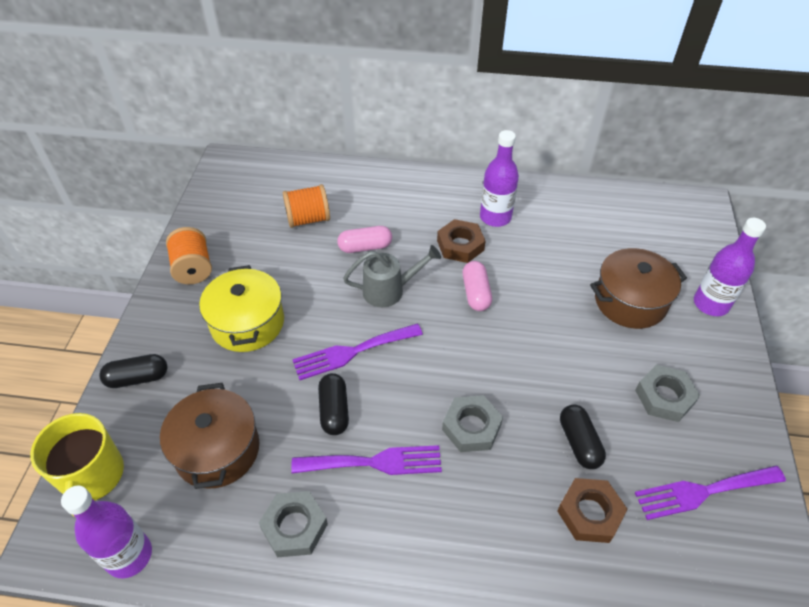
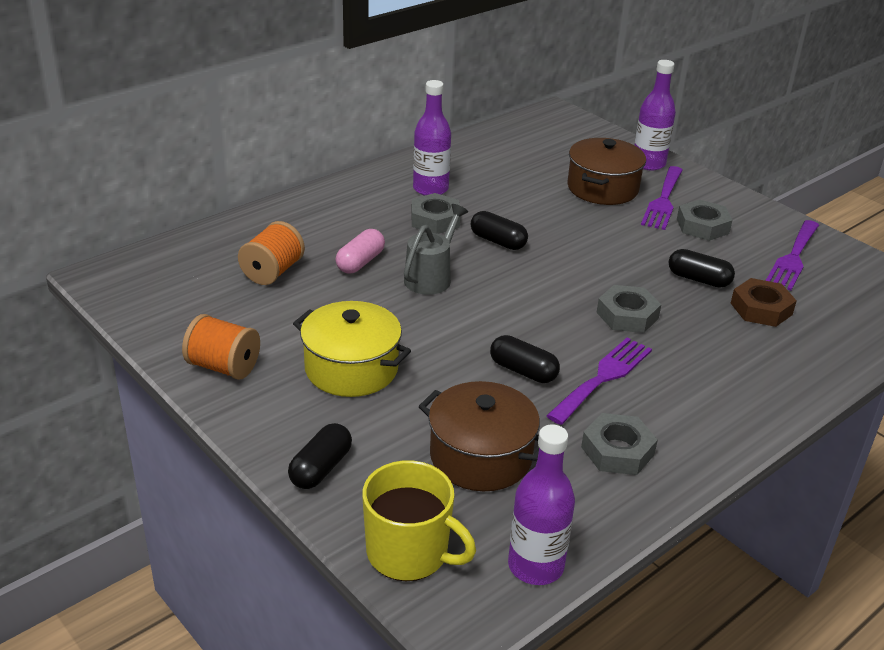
camera: 50 degrees left, 15 degrees down
purple fork [292,324,423,380] -> purple fork moved to [641,166,683,230]
brown nut [437,219,486,263] -> grey nut [411,193,460,234]
pink capsule [462,261,492,311] -> black capsule [471,211,528,250]

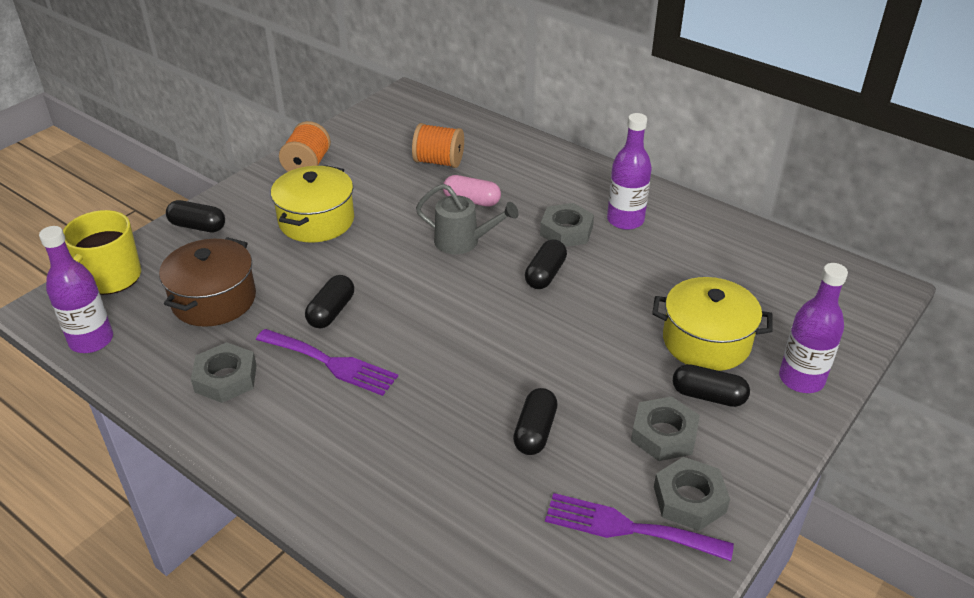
camera: 80 degrees right, 5 degrees up
brown pot [567,138,646,205] -> yellow pot [652,277,772,371]
grey nut [596,285,661,333] -> grey nut moved to [654,457,730,531]
purple fork [641,166,683,230] -> black capsule [673,364,750,407]
brown nut [731,278,797,327] -> none

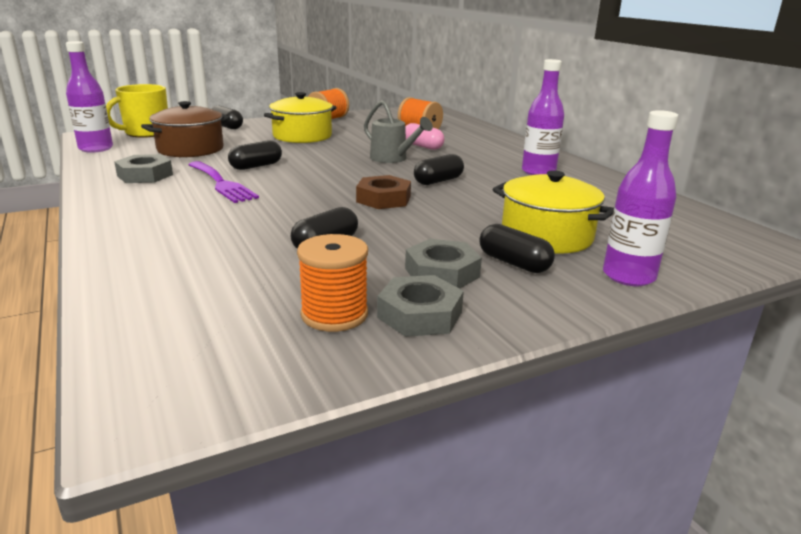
camera: 25 degrees right, 15 degrees down
grey nut [540,203,594,247] -> none
purple fork [545,493,734,561] -> orange spool [297,234,368,332]
none -> brown nut [356,175,411,209]

